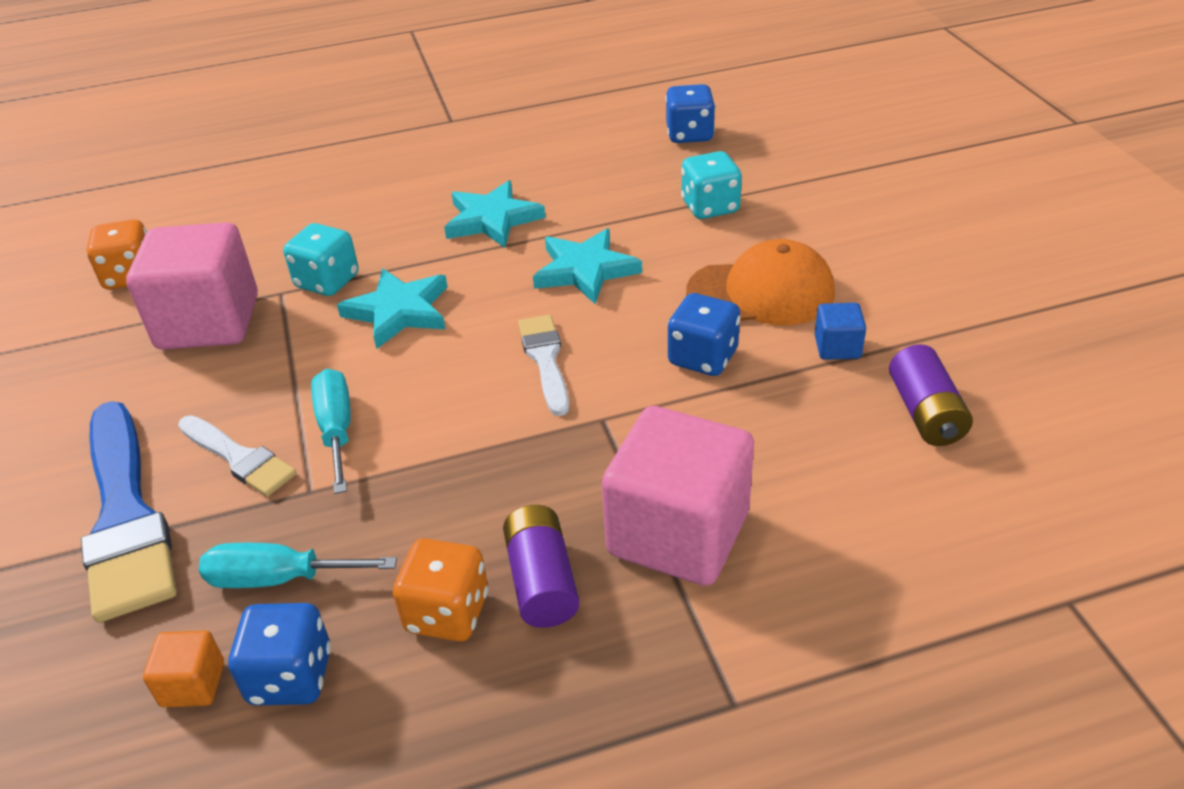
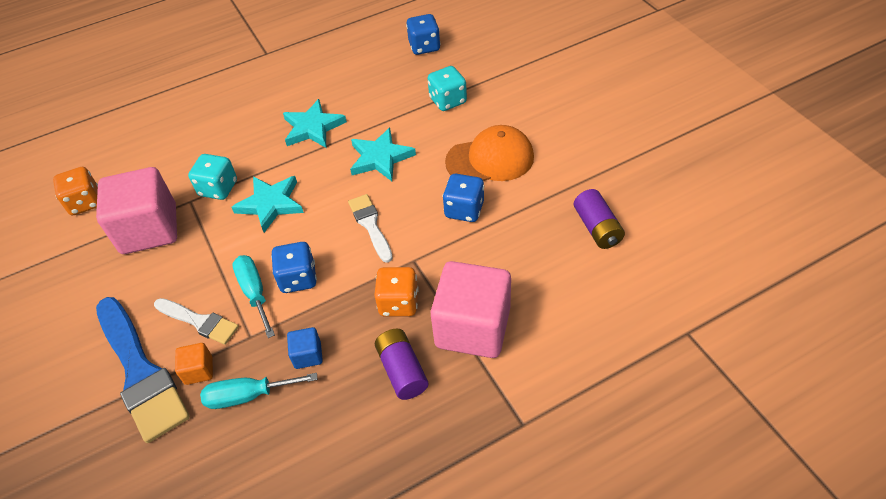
camera: 10 degrees left, 10 degrees up
orange cube [143,631,224,707] -> orange cube moved to [175,343,213,385]
blue dice [228,603,331,705] -> blue dice moved to [271,242,317,293]
orange dice [393,539,488,642] -> orange dice moved to [374,267,419,317]
blue cube [815,303,866,360] -> blue cube moved to [287,327,323,369]

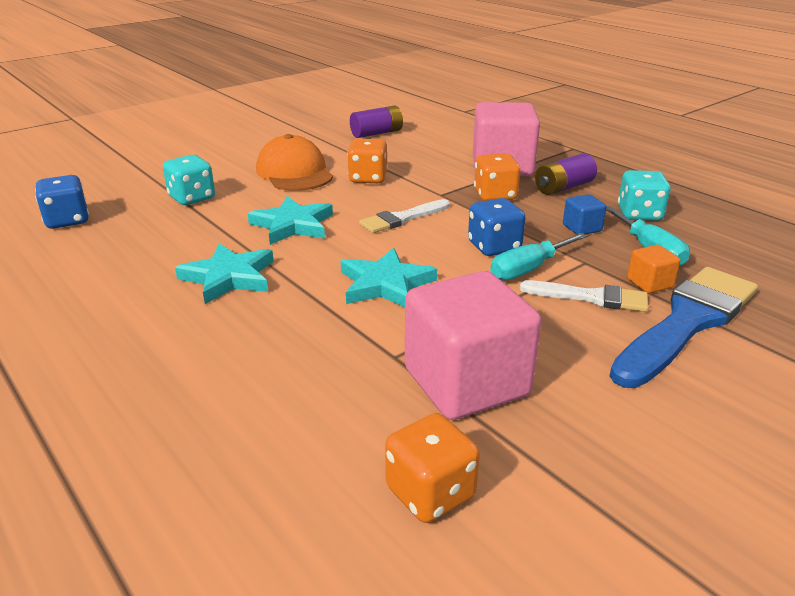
camera: 105 degrees left, 20 degrees down
white brush [154,298,239,345] -> white brush turned 90 degrees clockwise [520,280,648,312]
turquoise dice [188,154,237,200] -> turquoise dice moved to [618,170,671,221]
blue dice [443,174,484,222] -> orange dice [347,139,388,183]

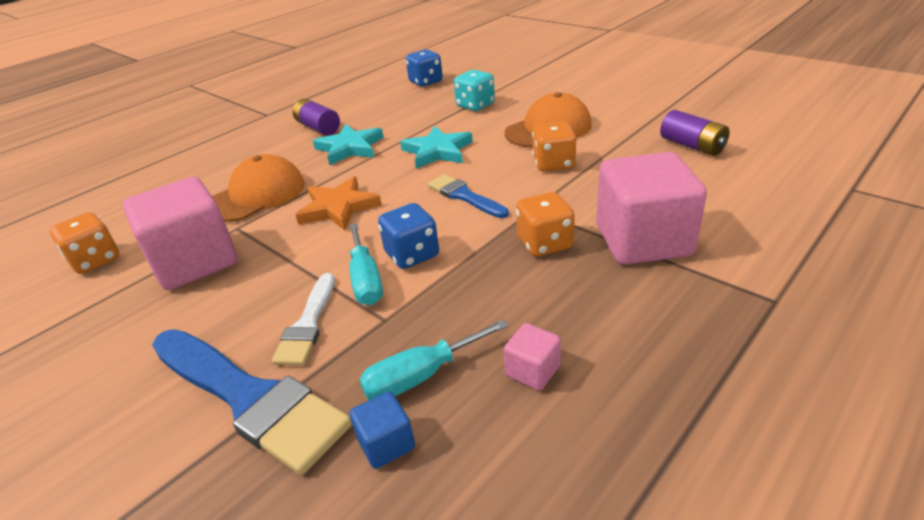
camera: 85 degrees right, 5 degrees up
turquoise star [341,248,437,308] -> orange star [296,176,382,230]
white brush [359,199,450,233] -> blue brush [428,174,509,218]
turquoise screwdriver [490,233,587,281] -> turquoise screwdriver turned 150 degrees counterclockwise [349,223,383,305]
purple battery [535,153,597,195] -> purple battery moved to [292,99,340,135]
blue cube [563,194,606,234] -> blue cube moved to [349,391,415,469]
turquoise dice [618,170,671,221] -> pink cube [504,323,561,391]
orange cube [627,245,680,293] -> none
none -> orange cap [212,154,305,222]

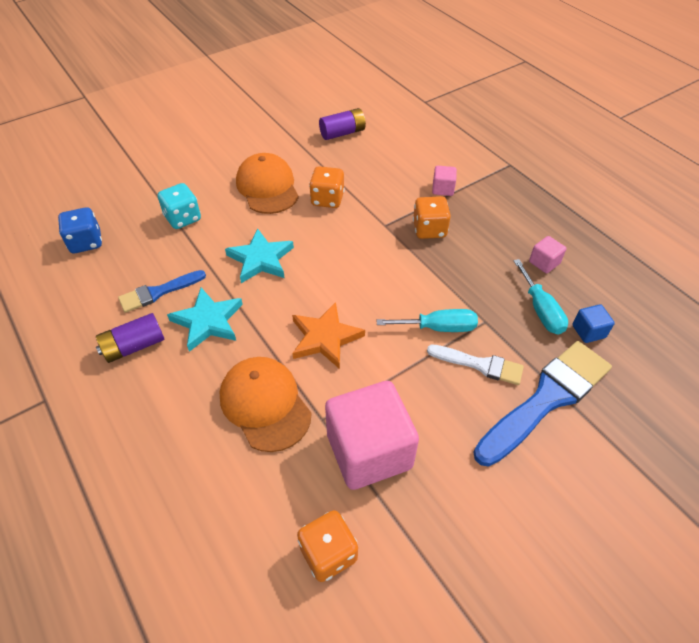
camera: 80 degrees left, 15 degrees up
blue dice [378,203,439,269] -> none
blue brush [428,174,509,218] -> blue brush moved to [118,270,206,313]
pink cube [596,152,707,265] -> pink cube [432,166,457,196], size x0.43

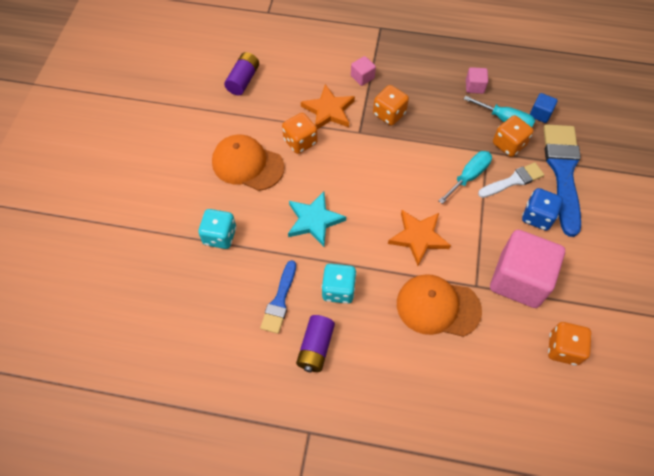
camera: 45 degrees left, 10 degrees up
blue dice [58,207,102,253] -> blue dice moved to [522,188,563,231]
turquoise star [167,288,243,352] -> turquoise dice [321,263,357,304]
none -> orange star [301,84,355,129]
none -> orange dice [493,115,533,157]

